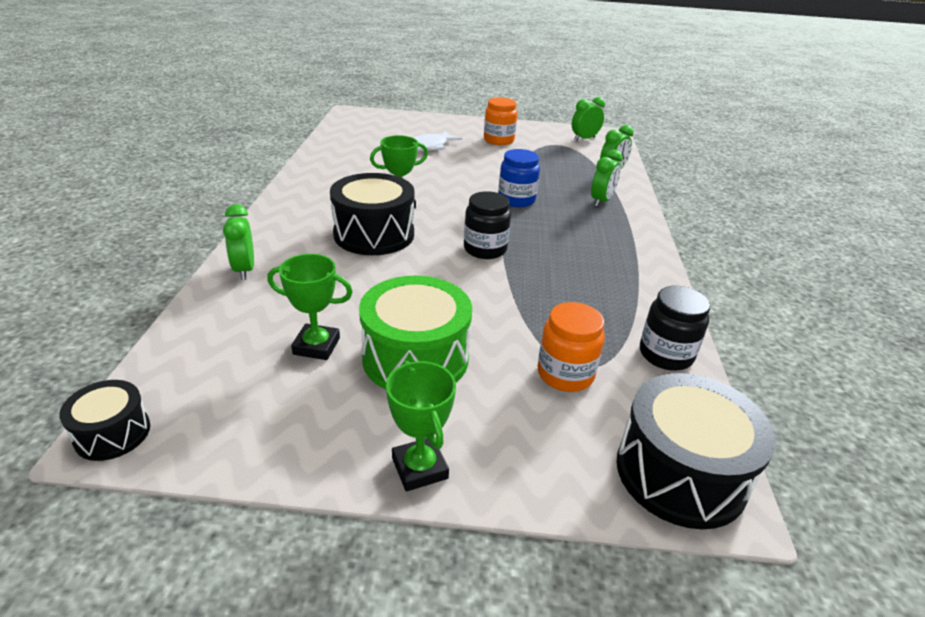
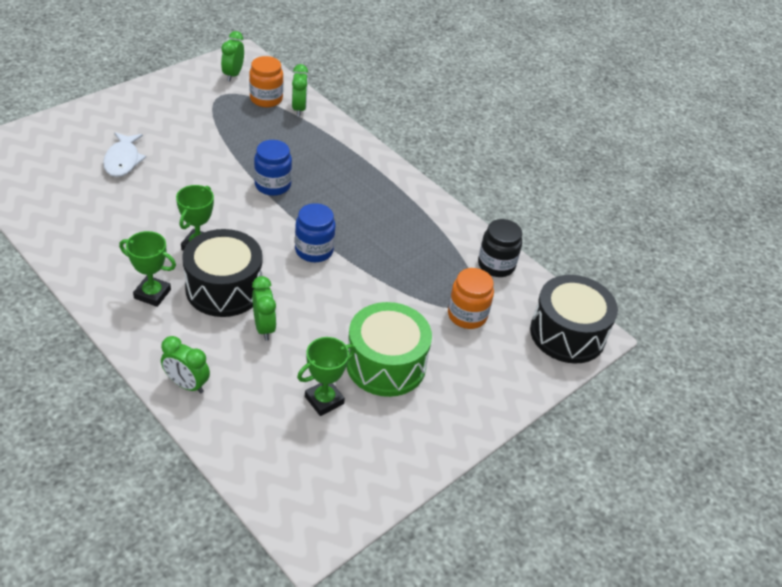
camera: 50 degrees left, 10 degrees up
black drum [59,380,150,461] -> none
green trophy [386,361,456,492] -> green trophy moved to [119,231,176,307]
black jar [464,191,511,259] -> blue jar [295,203,335,262]
orange jar [484,97,517,145] -> orange jar moved to [249,56,283,107]
green clock [591,150,623,207] -> green clock moved to [252,276,276,341]

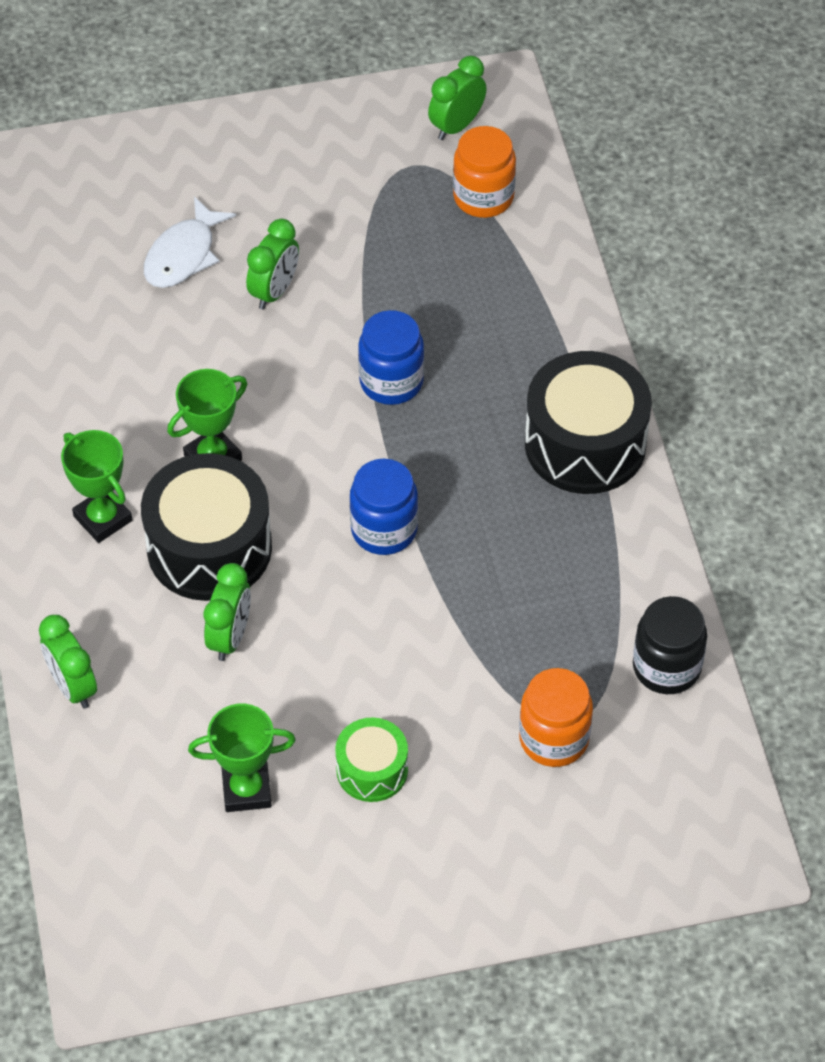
camera: 35 degrees right, 10 degrees up
green clock [292,64,308,117] -> green clock moved to [246,219,299,309]
green drum [346,302,432,397] -> green drum [335,718,408,802], size x0.54
black drum [530,275,618,364] -> black drum moved to [525,351,652,494]

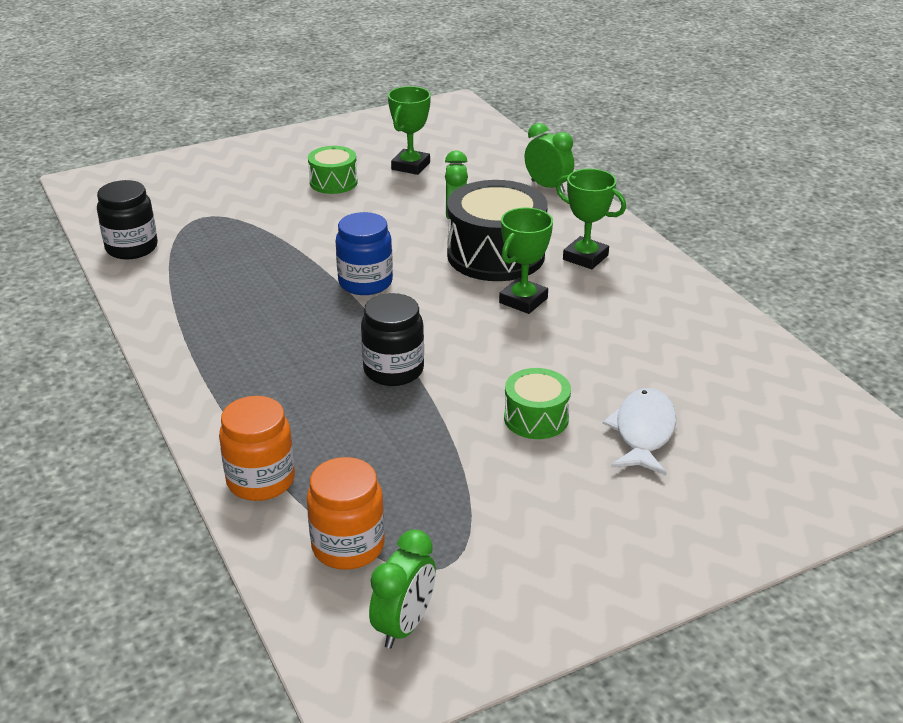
camera: 165 degrees right, 20 degrees down
green trophy [188,704,296,812] -> green trophy turned 45 degrees counterclockwise [388,86,431,175]
green clock [246,219,299,309] -> green drum [504,368,571,439]
blue jar [358,310,424,405] -> black jar [361,293,424,386]
orange jar [519,668,593,767] -> orange jar moved to [219,396,295,501]
black drum [525,351,652,494] -> none

